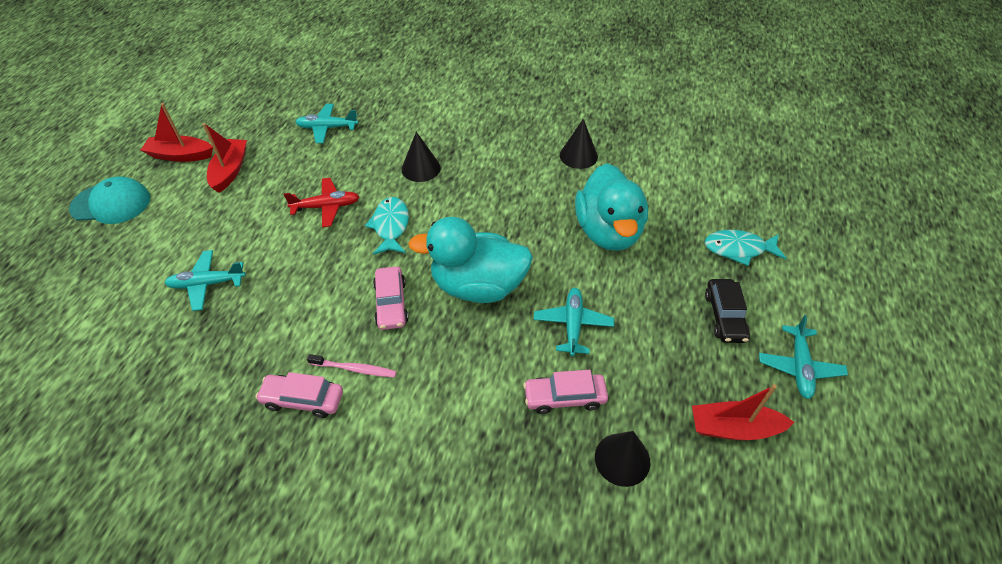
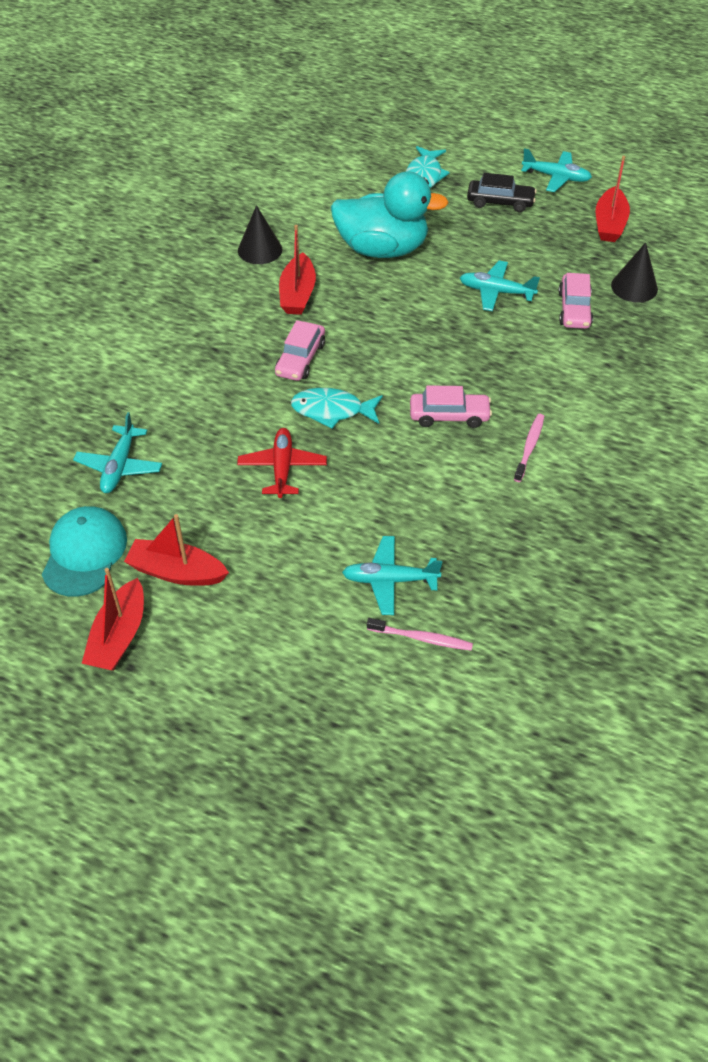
camera: 80 degrees left, 0 degrees up
turquoise cap [69,176,150,224] -> turquoise cap moved to [42,506,127,597]
turquoise plane [165,250,246,311] -> turquoise plane turned 90 degrees clockwise [342,536,442,615]
pink car [255,372,343,418] -> pink car moved to [275,320,325,381]
black cone [402,132,441,182] -> none
turquoise duck [408,217,533,303] -> none
none -> red boat [279,225,316,315]
none -> pink toothbrush [367,618,473,651]

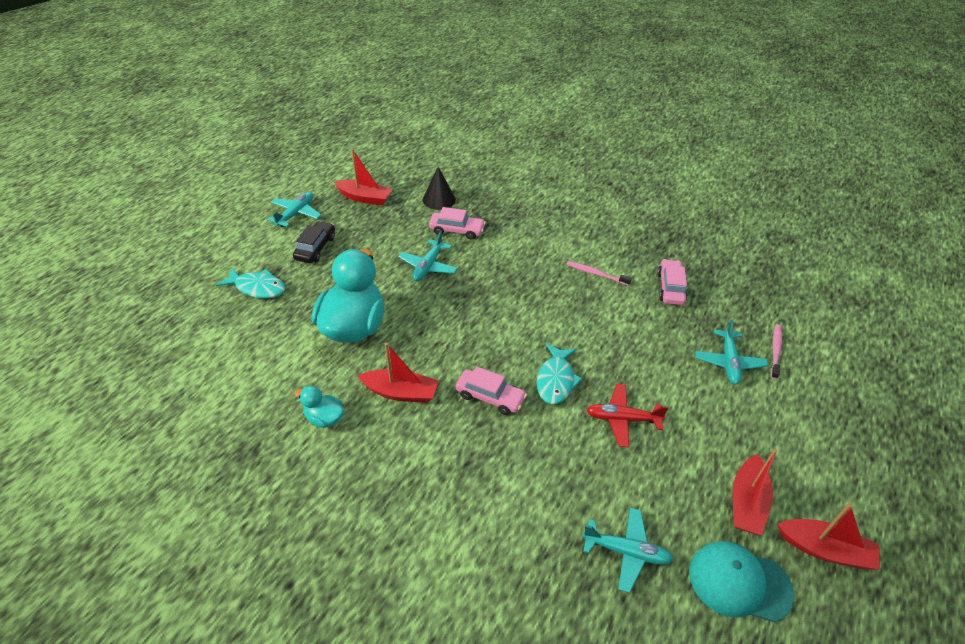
camera: 85 degrees left, 5 degrees down
black cone [238,205,282,264] -> turquoise duck [295,386,344,428]
pink car [410,385,492,428] -> pink car moved to [657,259,688,305]

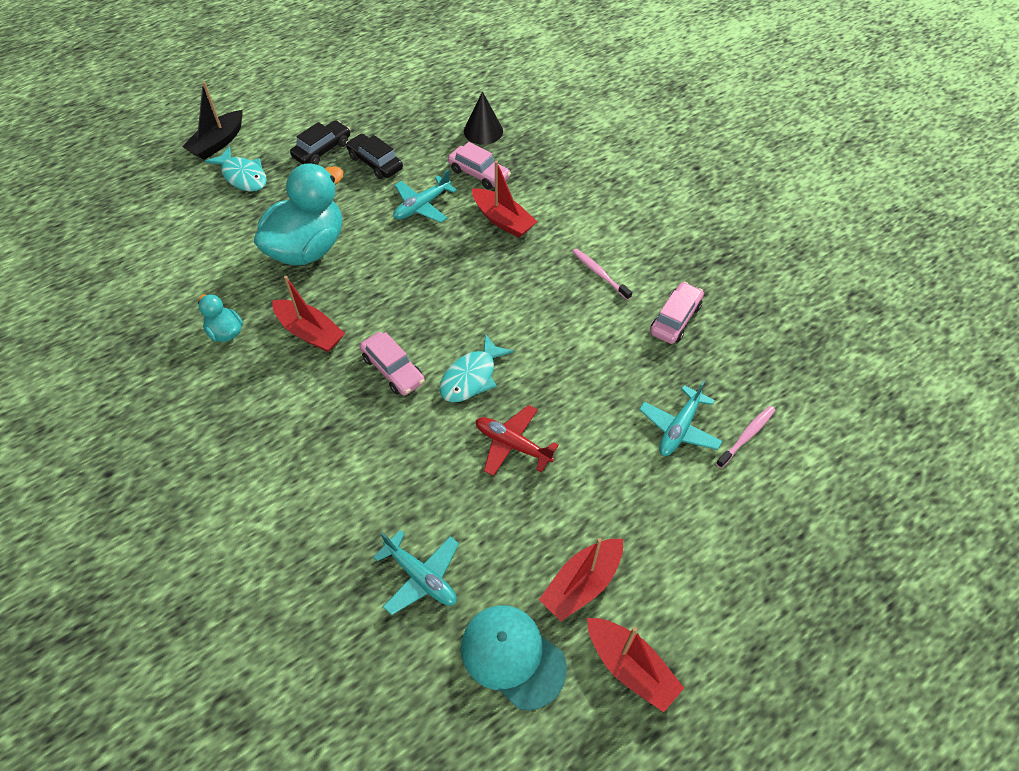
camera: 25 degrees right, 10 degrees up
turquoise plane [268,192,321,227] -> none
red boat [334,149,393,206] -> red boat moved to [472,160,537,238]
none -> black boat [182,81,243,160]
none -> black car [346,134,403,179]

